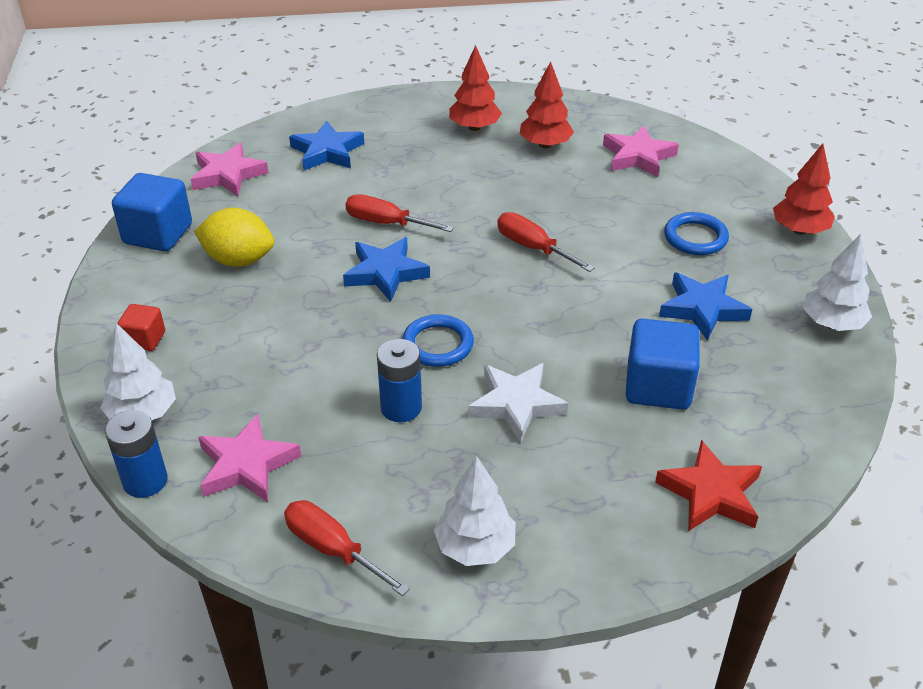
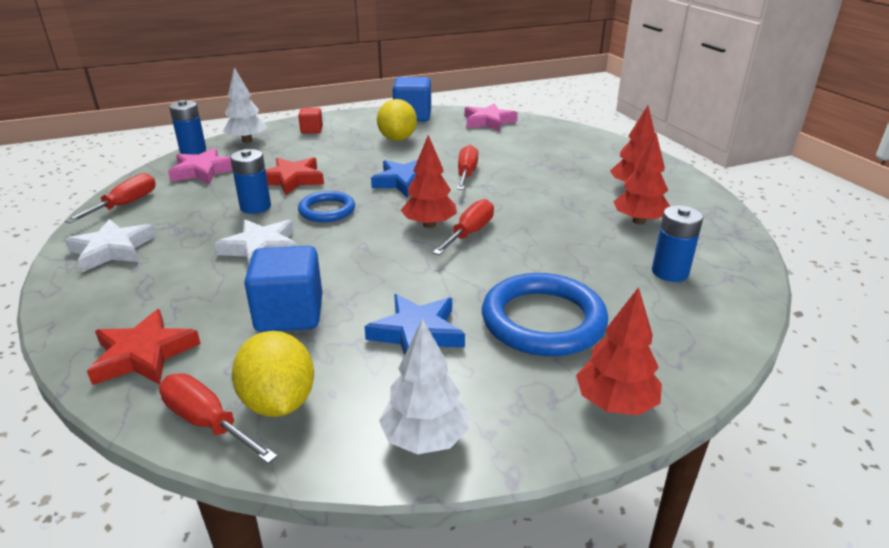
camera: 75 degrees right, 10 degrees down
blue star [289,120,364,170] -> none
white tree [434,456,515,566] -> white star [64,219,156,272]
pink star [603,126,679,177] -> blue battery [652,206,703,282]
blue ring [664,212,729,255] -> blue ring [482,273,608,356], size x1.67
none -> red screwdriver [159,373,278,464]
none -> yellow lemon [232,331,314,417]
none -> red star [266,157,324,195]
none -> red tree [401,135,457,228]

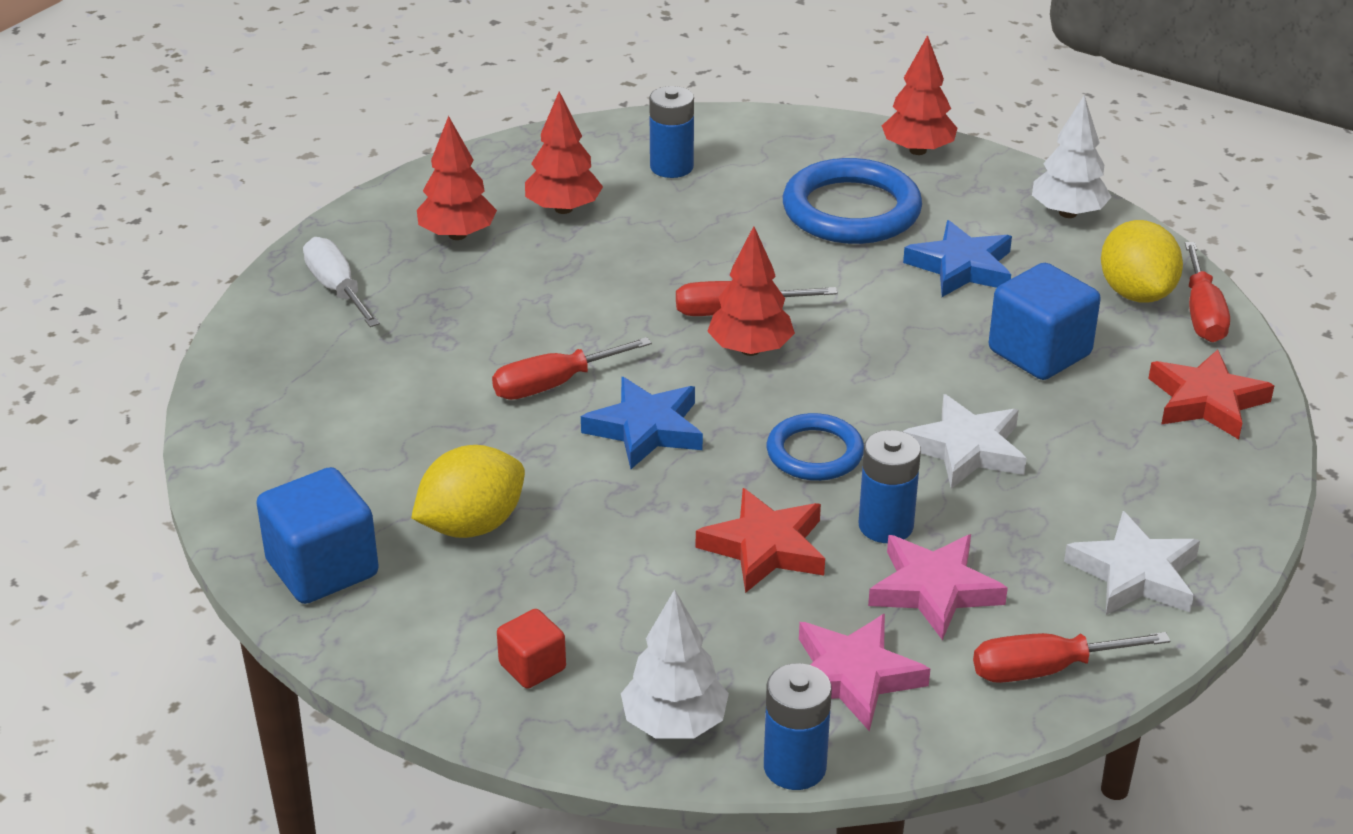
camera: 125 degrees left, 5 degrees up
yellow lemon [232,331,314,417] -> yellow lemon turned 45 degrees counterclockwise [1101,220,1183,303]
pink star [465,103,518,131] -> pink star moved to [868,534,1008,640]
none -> white screwdriver [303,237,380,327]

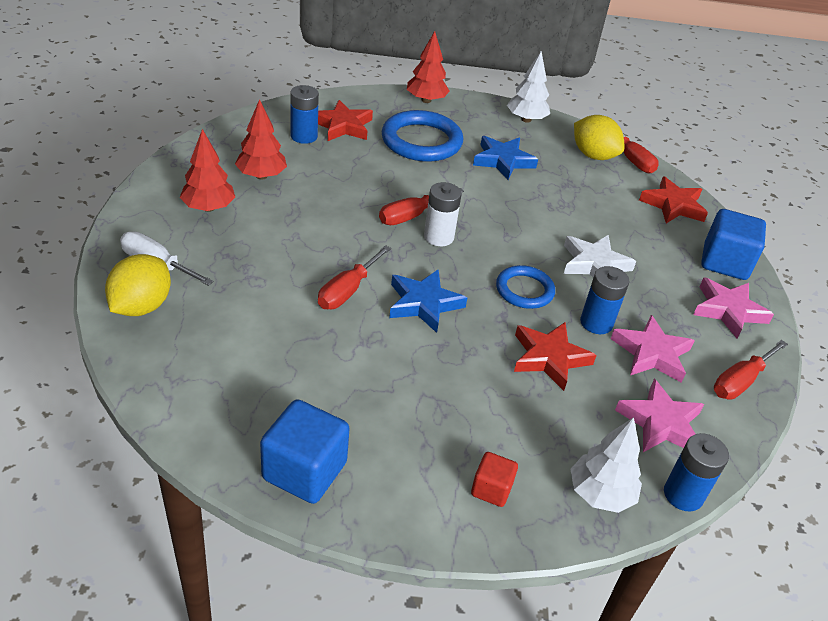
camera: 35 degrees left, 5 degrees up
yellow lemon [411,445,525,538] -> yellow lemon moved to [105,254,171,316]
red tree [707,226,795,356] -> white battery [424,182,462,246]
blue cube [989,263,1101,380] -> blue cube moved to [701,209,766,280]
white star [1064,511,1200,615] -> pink star [693,278,774,338]
none -> red star [318,100,373,141]

